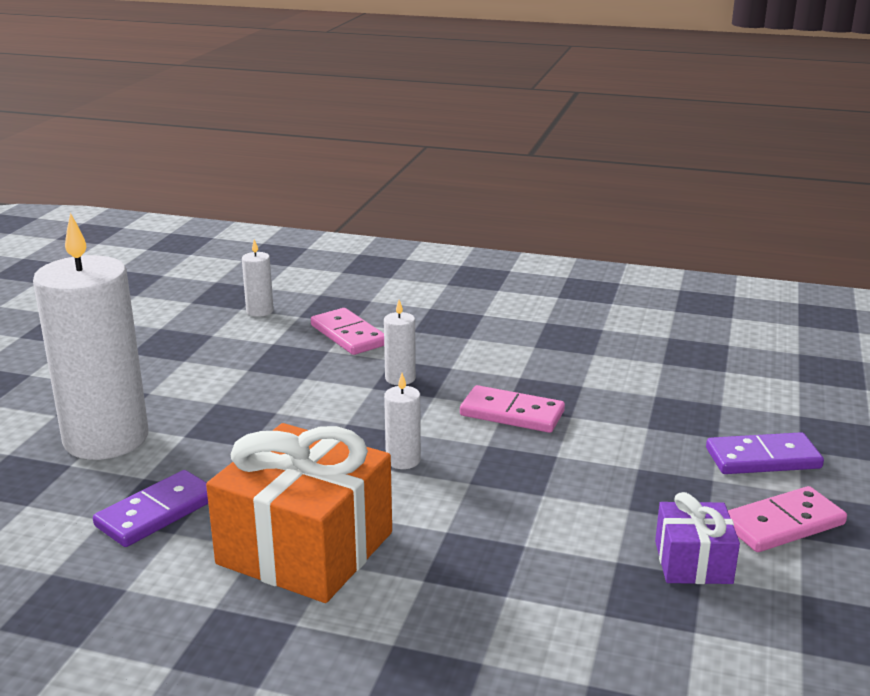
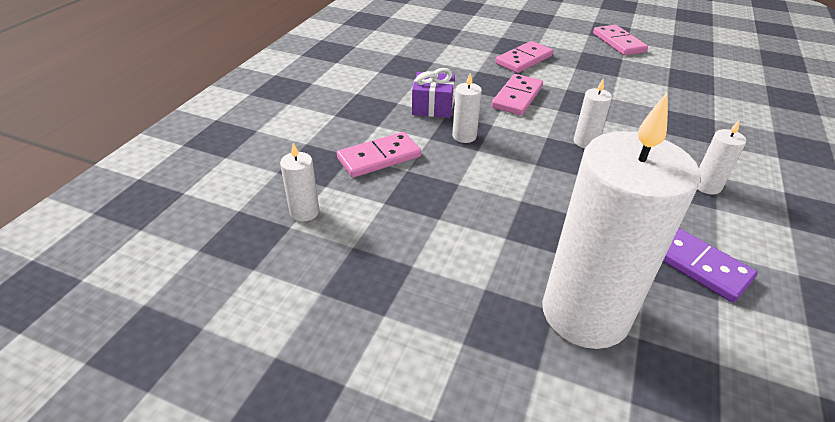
camera: 85 degrees left, 15 degrees up
orange gift [206,423,392,603] -> white candle [697,120,747,195]
purple gift [655,492,740,584] -> purple gift moved to [412,68,455,118]
purple domino [706,432,824,474] -> none
none -> pink domino [495,41,553,73]

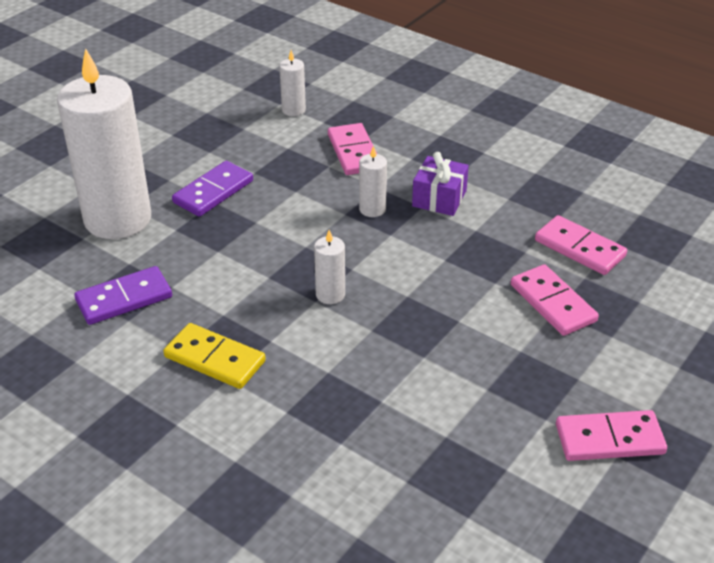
camera: 105 degrees right, 0 degrees up
pink domino [491,74,543,115] -> pink domino moved to [535,215,627,275]
white candle [697,120,747,195] -> yellow domino [163,323,266,389]
none -> purple domino [172,161,253,217]

